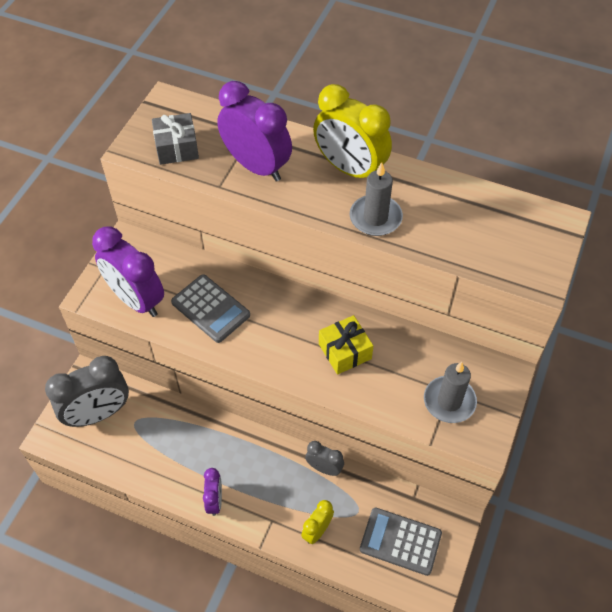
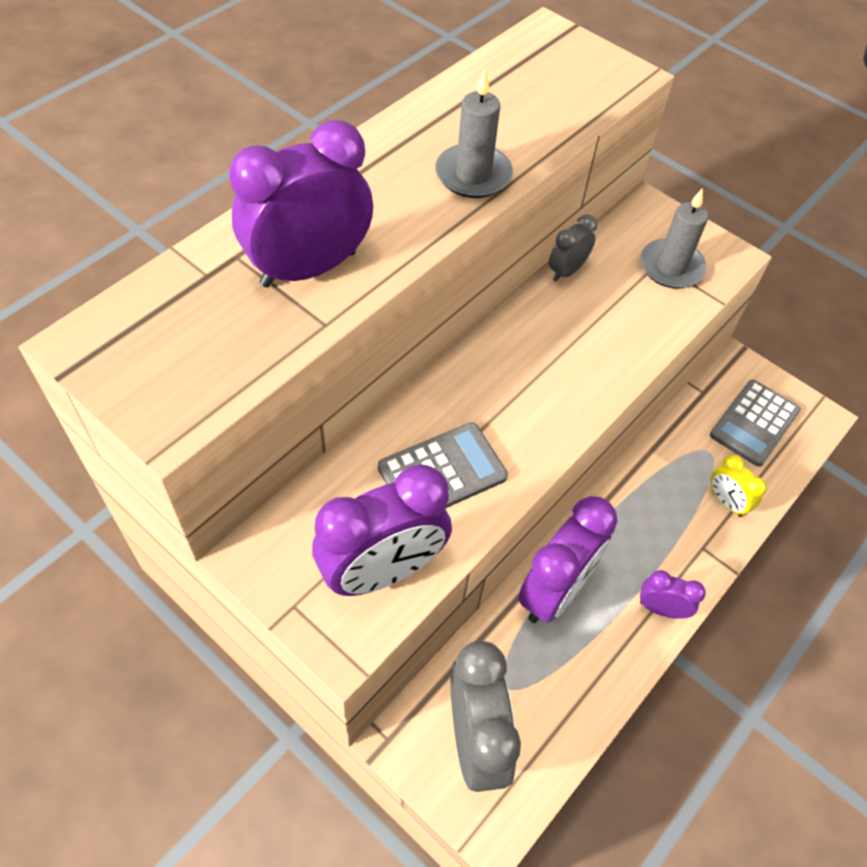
camera: 75 degrees left, 0 degrees up
grey gift [152,113,199,165] -> none
grey clock [305,441,344,476] -> grey clock moved to [549,214,597,281]
yellow clock [313,84,392,178] -> none
yellow gift [319,315,373,375] -> none
none -> purple clock [518,496,617,623]

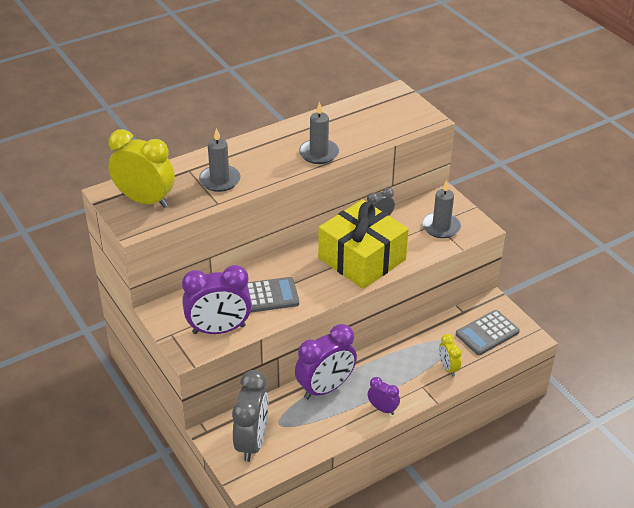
camera: 20 degrees right, 15 degrees down
purple clock [229,120,373,287] -> grey candle [199,128,241,192]
none -> yellow clock [108,129,175,208]
none -> yellow gift [318,199,409,289]

